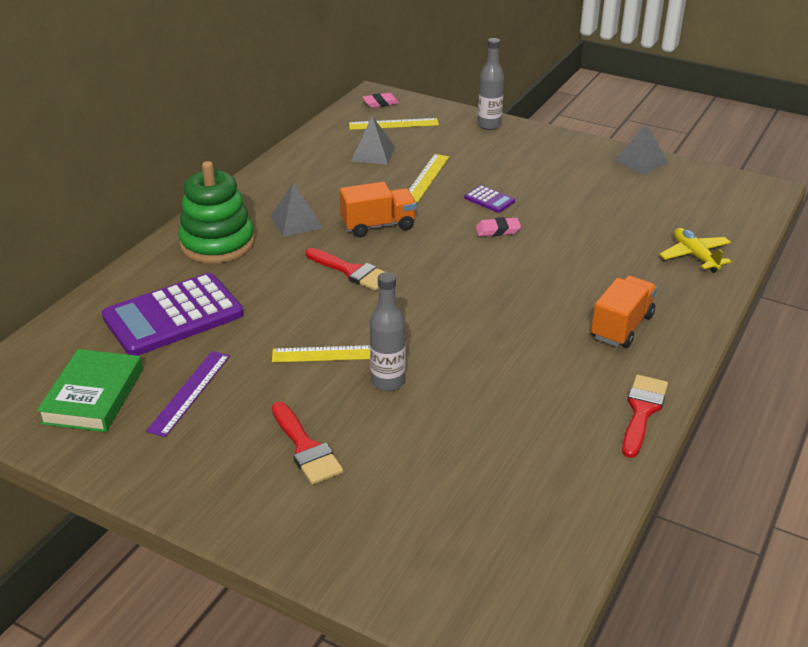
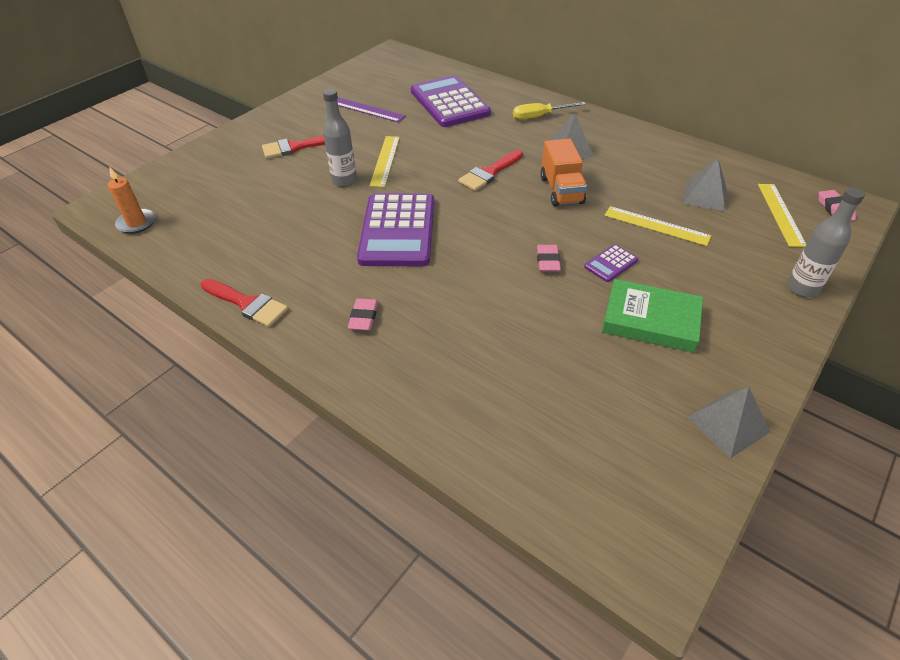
camera: 100 degrees right, 10 degrees up
green book [37,349,143,432] -> green book moved to [602,279,703,353]
green stacking toy [178,161,255,263] -> yellow screwdriver [513,102,586,120]
orange truck [591,276,657,348] -> pink eraser [348,298,378,331]
yellow plane [659,228,731,273] -> none
none -> orange candle [107,167,156,234]
none -> purple calculator [357,193,434,266]

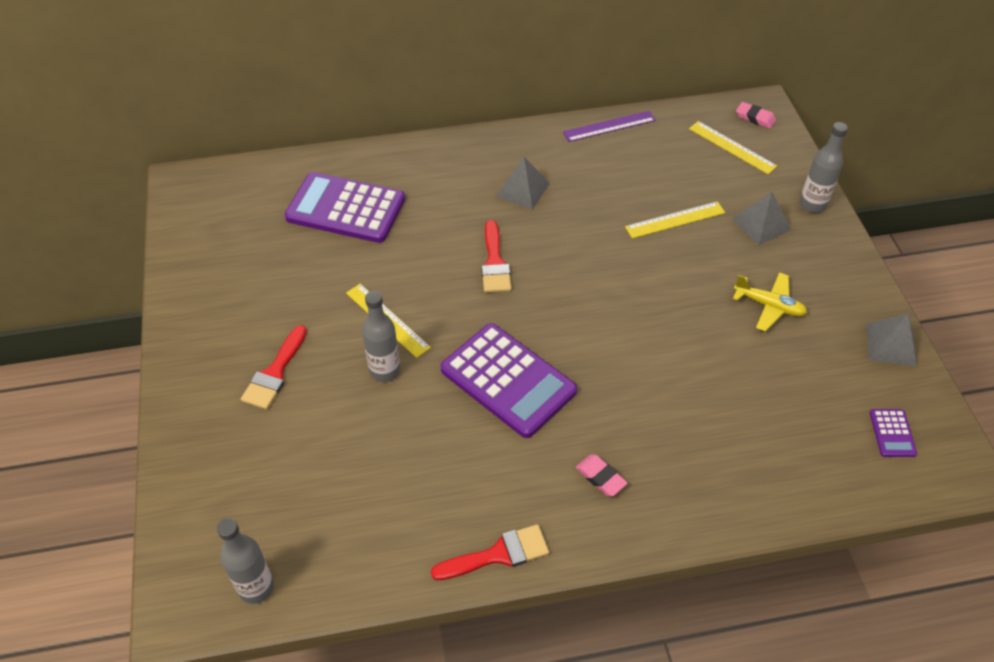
camera: 50 degrees left, 5 degrees up
orange candle [107,167,156,234] -> grey bottle [217,518,274,604]
purple ruler [337,98,406,122] -> purple ruler moved to [563,111,656,142]
yellow screwdriver [513,102,586,120] -> none
pink eraser [537,245,561,272] -> none
orange truck [540,139,587,207] -> none
purple calculator [584,244,638,282] -> purple calculator moved to [870,409,917,457]
green book [602,279,703,353] -> yellow plane [733,272,807,332]
grey pyramid [683,158,727,211] -> grey pyramid moved to [732,191,791,245]

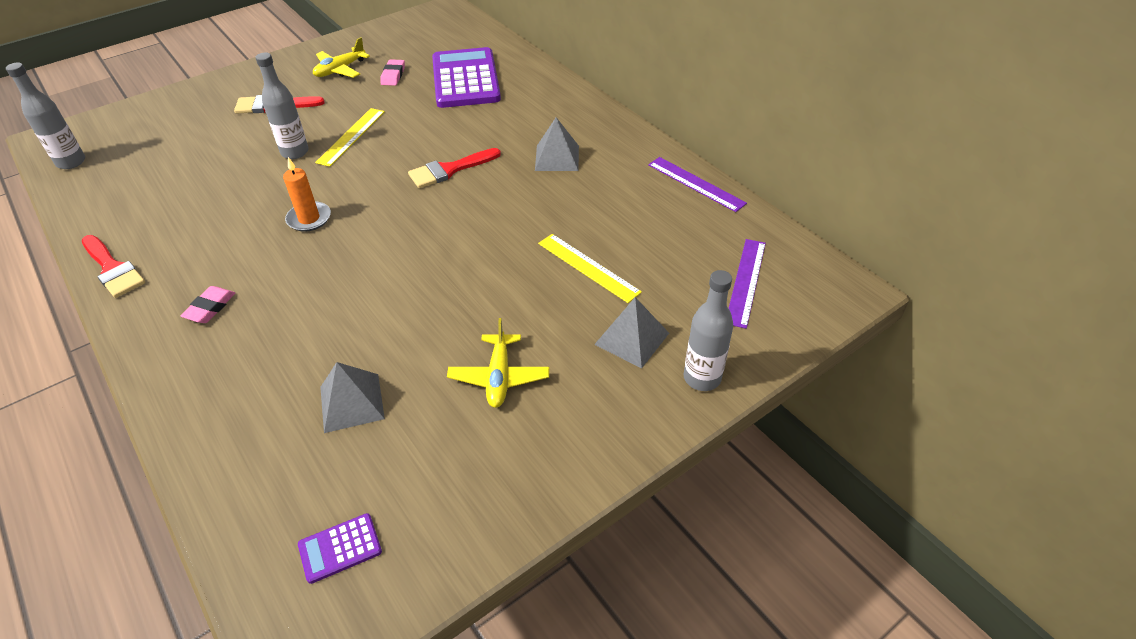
camera: 65 degrees right, 5 degrees down
purple calculator [441,323,577,438] -> orange candle [283,157,331,232]
yellow ruler [689,121,777,174] -> purple ruler [729,239,766,329]
pink eraser [736,102,776,129] -> pink eraser moved to [381,59,405,86]
grey pyramid [866,313,917,367] -> grey pyramid moved to [320,362,385,433]
none -> yellow plane [313,37,370,78]

